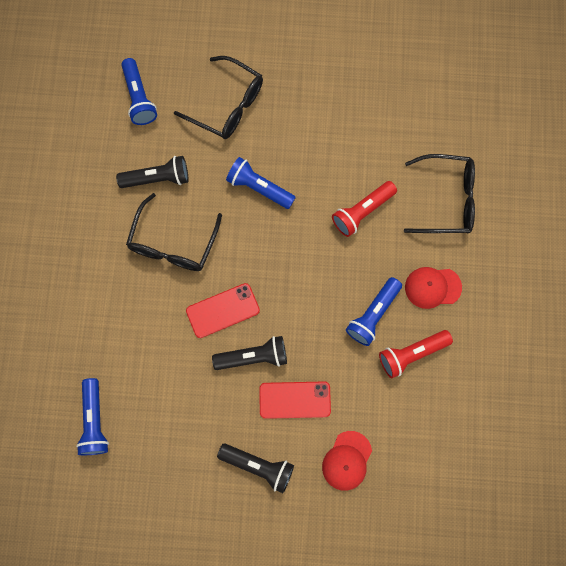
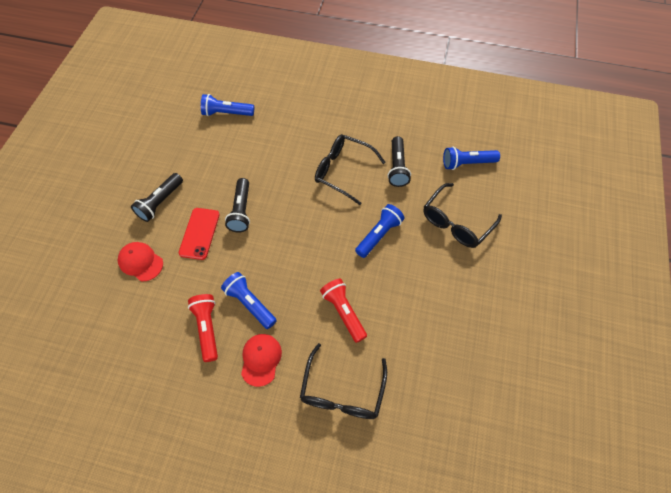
camera: 100 degrees right, 15 degrees down
red phone [186,283,260,338] -> none

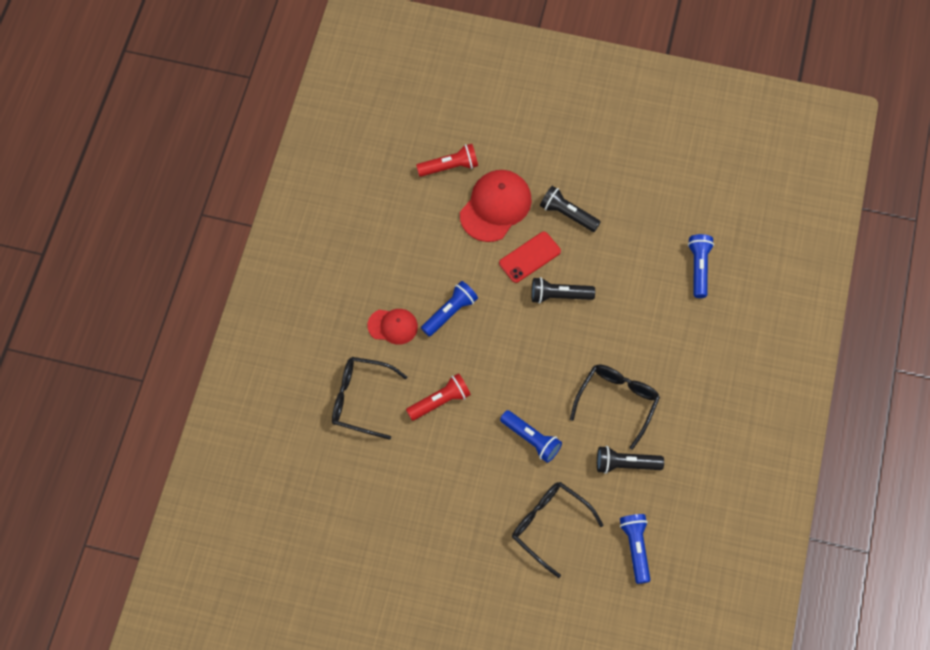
camera: 90 degrees right, 5 degrees up
red cap [118,242,163,281] -> red cap [460,170,532,242], size x1.68
red phone [179,208,220,260] -> red phone turned 45 degrees counterclockwise [499,232,561,283]
red flashlight [188,294,218,362] -> red flashlight moved to [416,144,478,177]

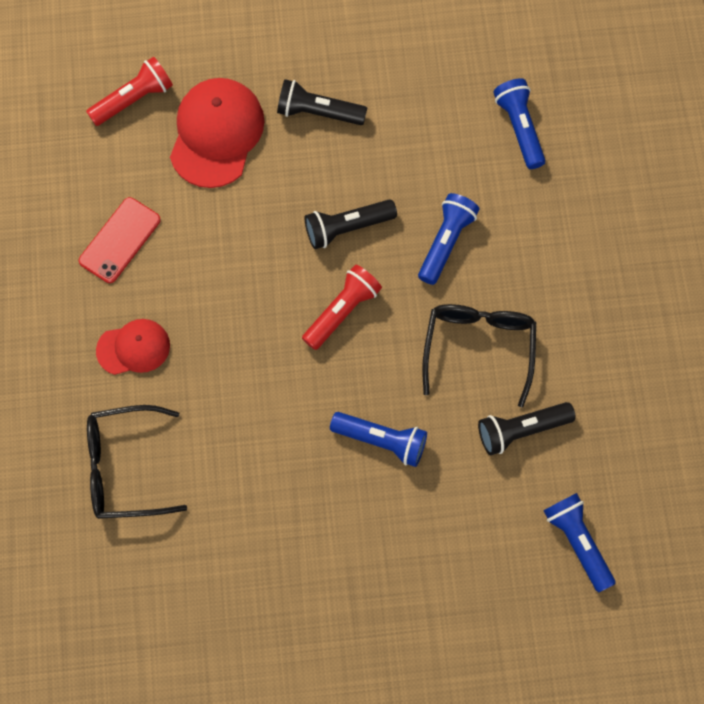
camera: 20 degrees left, 5 degrees up
red flashlight [406,373,471,421] -> red flashlight moved to [302,265,382,350]
blue flashlight [421,281,478,337] -> blue flashlight moved to [418,193,480,285]
red phone [499,232,561,283] -> red phone moved to [79,197,161,283]
black glasses [512,482,604,578] -> none

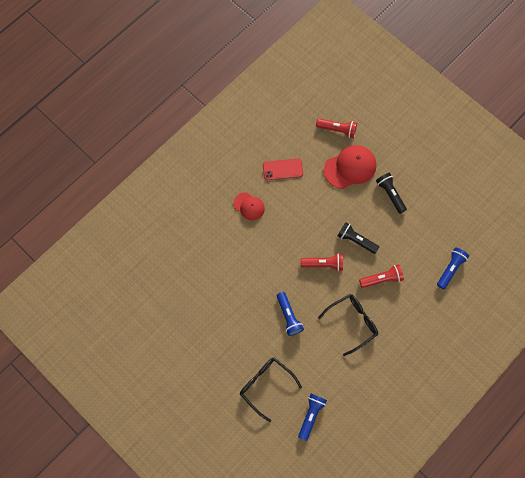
camera: 50 degrees right, 0 degrees up
black glasses [87,405,187,519] -> black glasses moved to [240,357,302,422]
blue flashlight [418,193,480,285] -> red flashlight [359,264,404,288]
black flashlight [478,402,576,455] -> none

